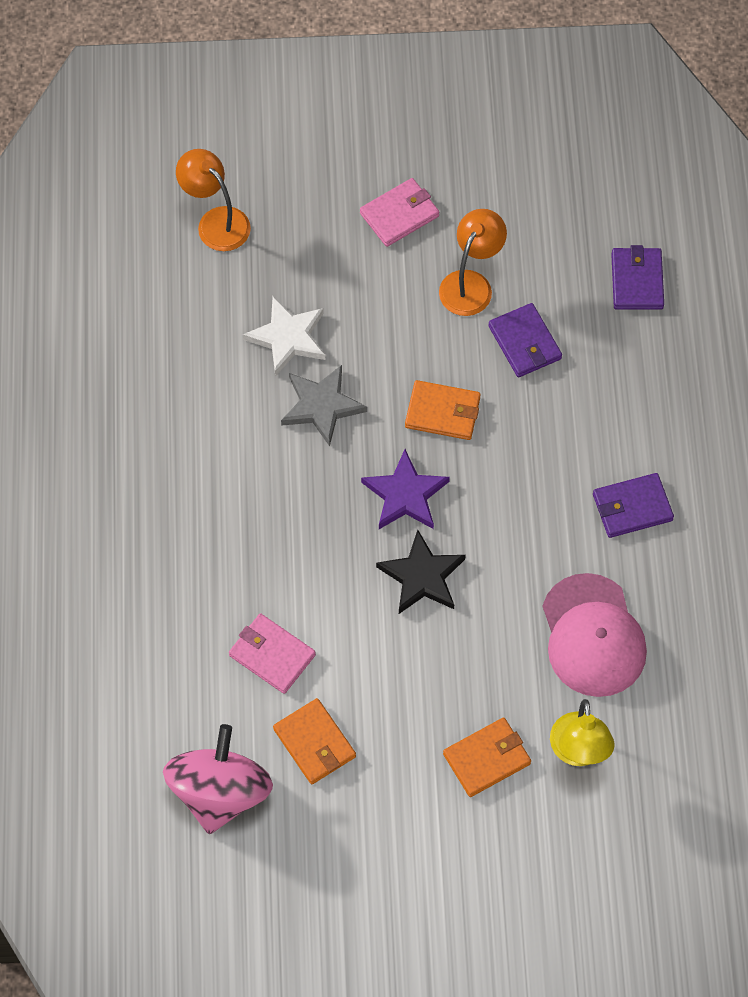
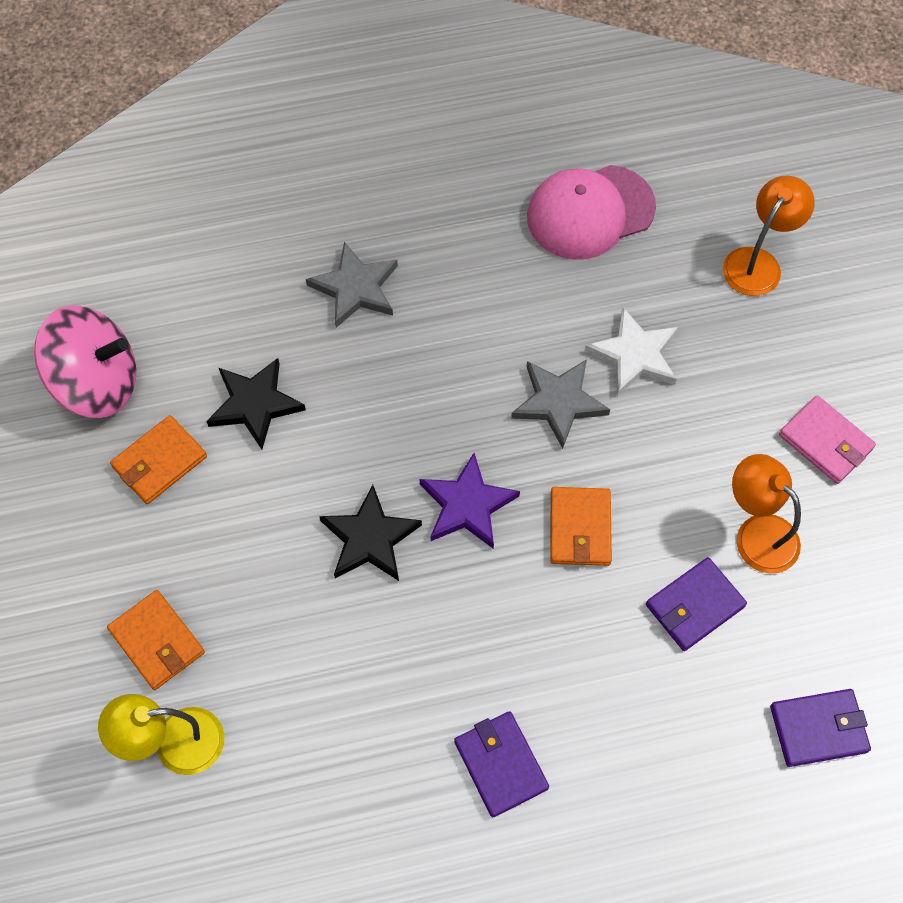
camera: 80 degrees right, 0 degrees up
pink wallet [229,613,316,694] -> black star [206,358,306,450]
orange lamp [439,209,507,316] -> orange lamp turned 150 degrees counterclockwise [732,454,801,574]
pink cap [542,573,647,697] -> pink cap moved to [527,165,656,260]
none -> grey star [306,242,398,328]

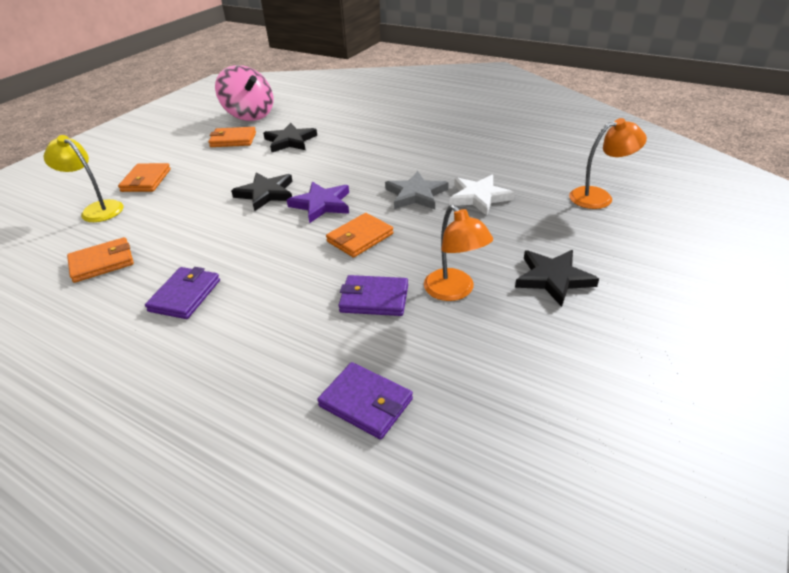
camera: 45 degrees right, 25 degrees down
grey star [306,242,398,328] -> none
pink cap [527,165,656,260] -> none
orange lamp [732,454,801,574] -> orange lamp turned 150 degrees clockwise [424,205,493,301]
pink wallet [779,396,876,484] -> black star [515,250,599,307]
none -> orange wallet [67,237,134,283]

